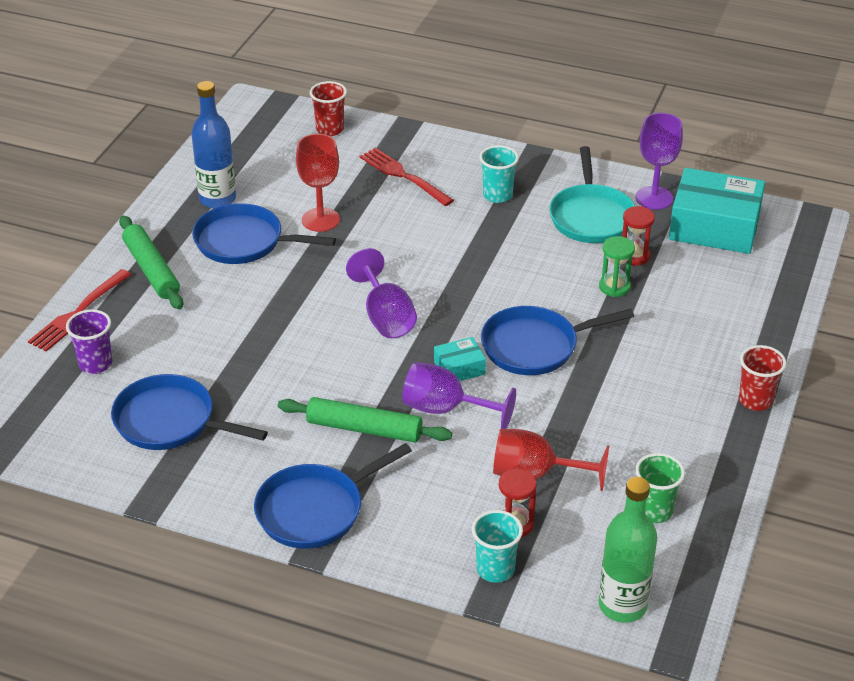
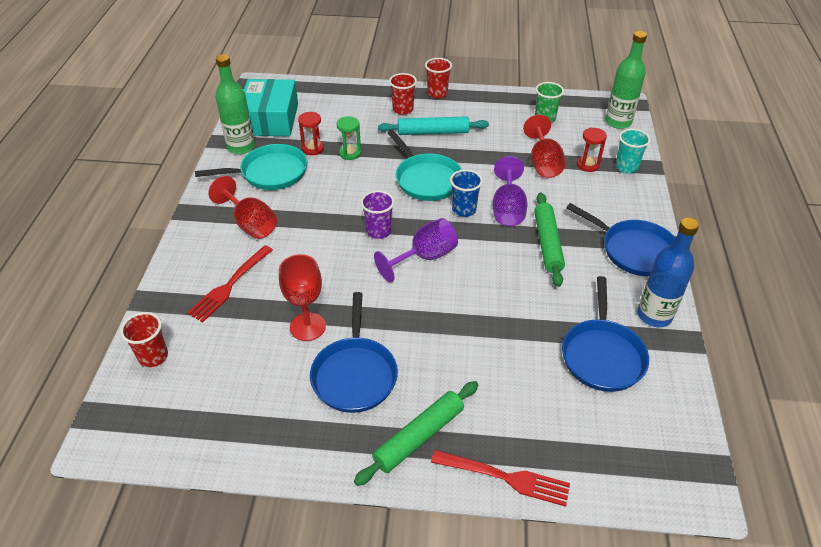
camera: 105 degrees left, 5 degrees up
purple cup [66,309,112,374] -> purple cup moved to [361,190,395,239]
blue bottle [191,81,236,208] -> blue bottle moved to [637,218,699,327]
turquoise box [434,337,486,381] -> blue cup [450,169,483,217]
turquoise cup [479,145,519,203] -> red goblet [208,176,277,239]
blue pan [481,306,634,375] -> turquoise pan [387,130,462,201]
purple goblet [636,113,683,210] -> green bottle [216,54,255,154]
none -> turquoise rolling pin [378,116,489,135]
none -> red cup [389,73,417,115]

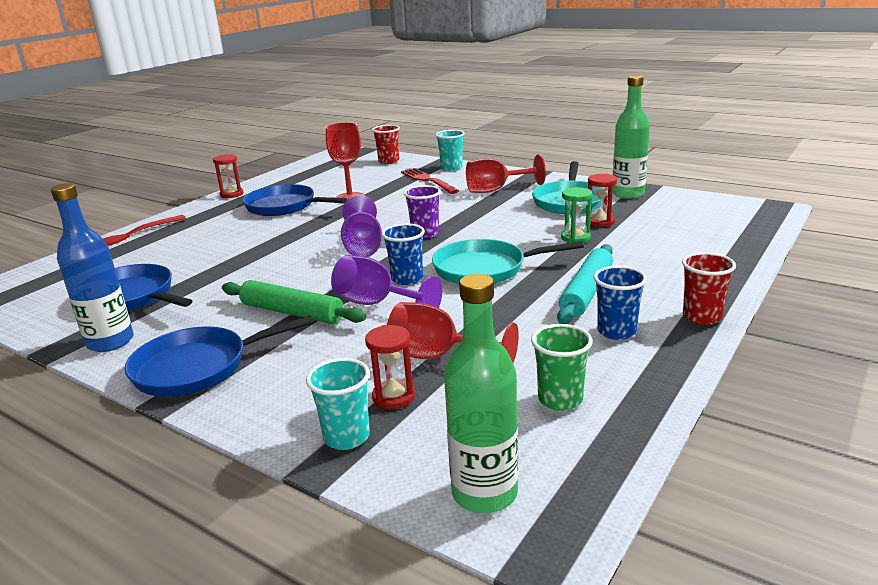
camera: 120 degrees right, 20 degrees down
turquoise box [244,79,298,136] -> none
green rolling pin [354,381,478,486] -> none
red cup [389,73,417,115] -> none
none -> red hourglass [213,154,244,198]
none -> turquoise cup [435,130,465,171]
none -> blue cup [594,266,647,340]

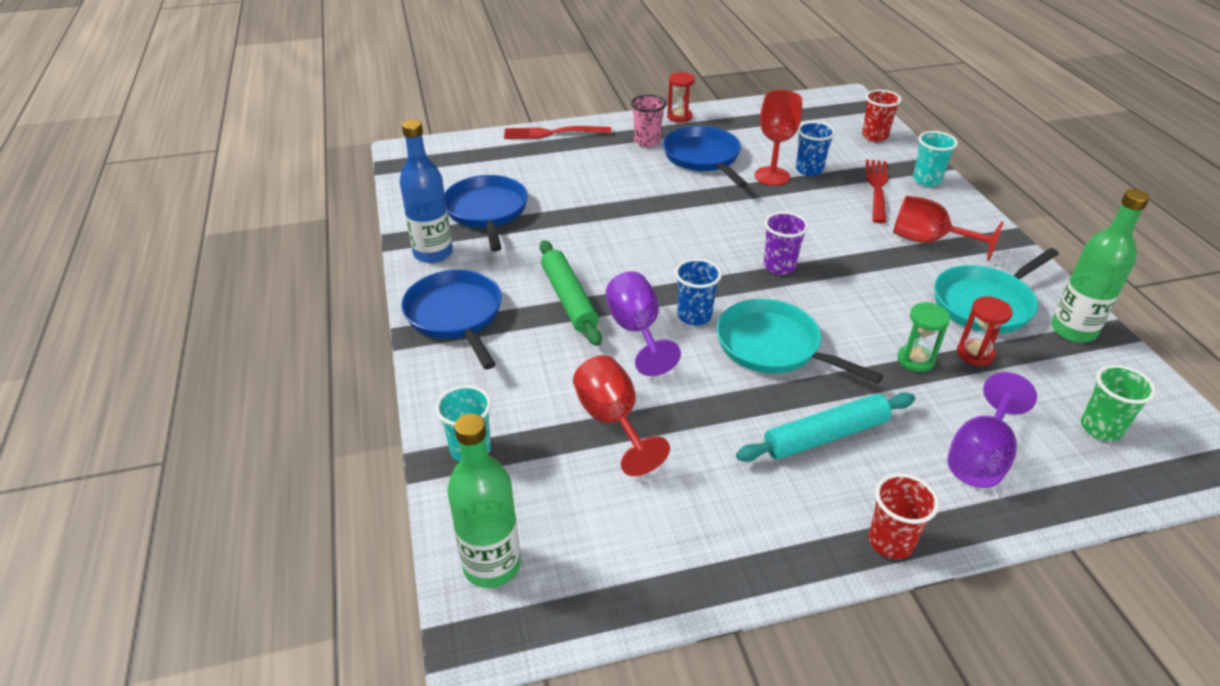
camera: 40 degrees right, 15 degrees up
blue pan [124,315,314,397] -> blue pan turned 45 degrees clockwise [401,270,502,369]
purple goblet [341,195,382,257] -> purple goblet moved to [947,372,1037,488]
red hourglass [365,325,415,409] -> none
green cup [531,324,593,411] -> green cup moved to [1081,365,1156,441]
blue cup [594,266,647,340] -> blue cup moved to [796,121,835,176]
none -> pink cup [631,95,666,147]

